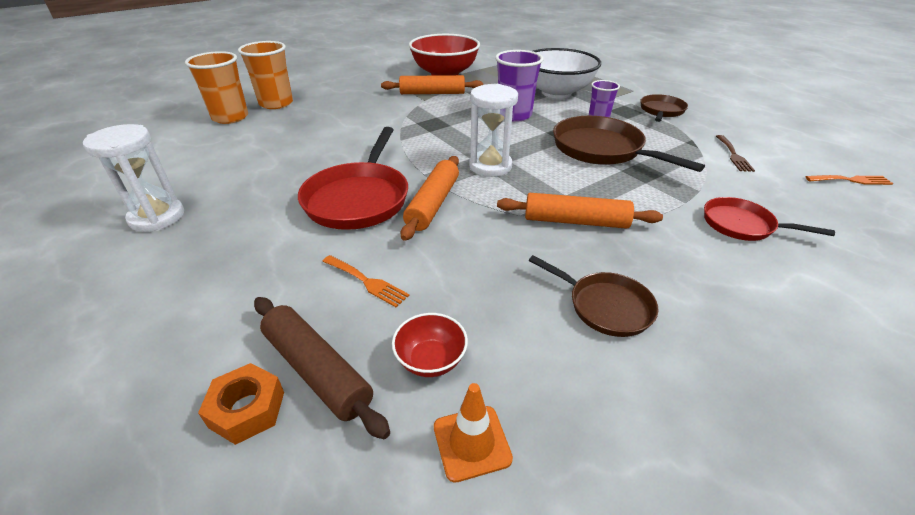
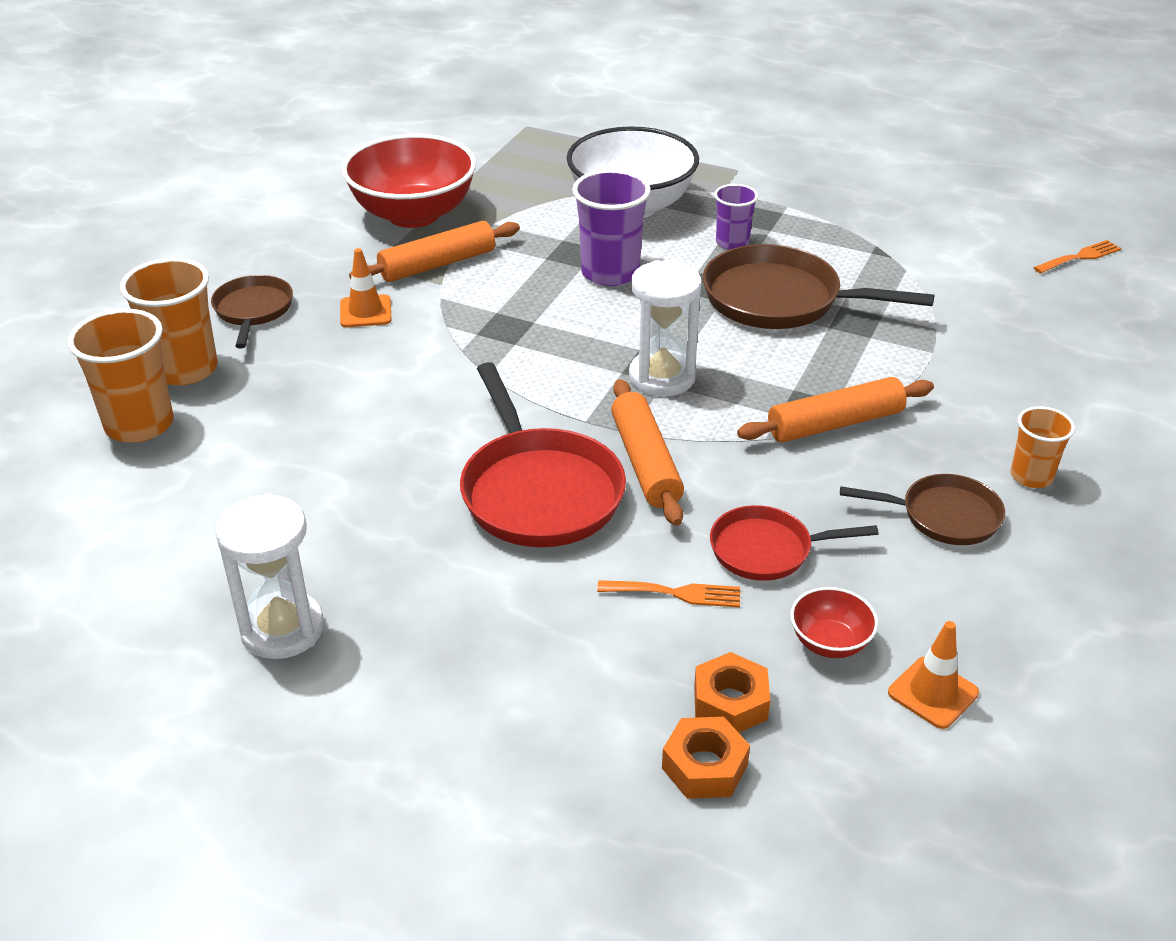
camera: 30 degrees left, 0 degrees up
brown rolling pin [254,297,390,439] -> orange nut [694,652,770,733]
brown pan [640,94,688,122] -> brown pan moved to [211,275,293,349]
red pan [704,197,835,241] -> red pan moved to [710,505,879,581]
brown fork [716,135,755,172] -> none
none -> orange traffic cone [340,248,392,327]
none -> orange cup [1011,406,1075,488]

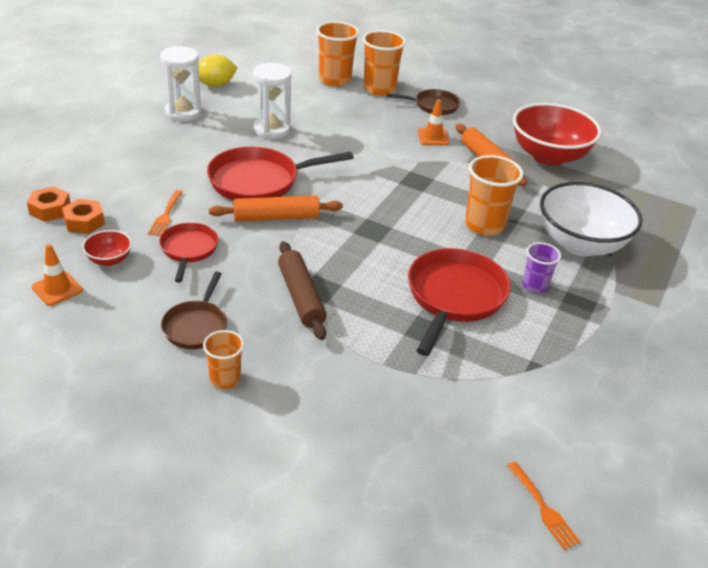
camera: 90 degrees right, 0 degrees up
purple cup [572,169,651,286] -> orange cup [465,155,523,236]
white hourglass [629,260,702,397] -> white hourglass moved to [253,63,292,139]
brown pan [703,244,934,329] -> red pan [408,248,511,356]
orange rolling pin [737,377,934,442] -> brown rolling pin [278,241,327,340]
none -> yellow lemon [198,54,238,87]

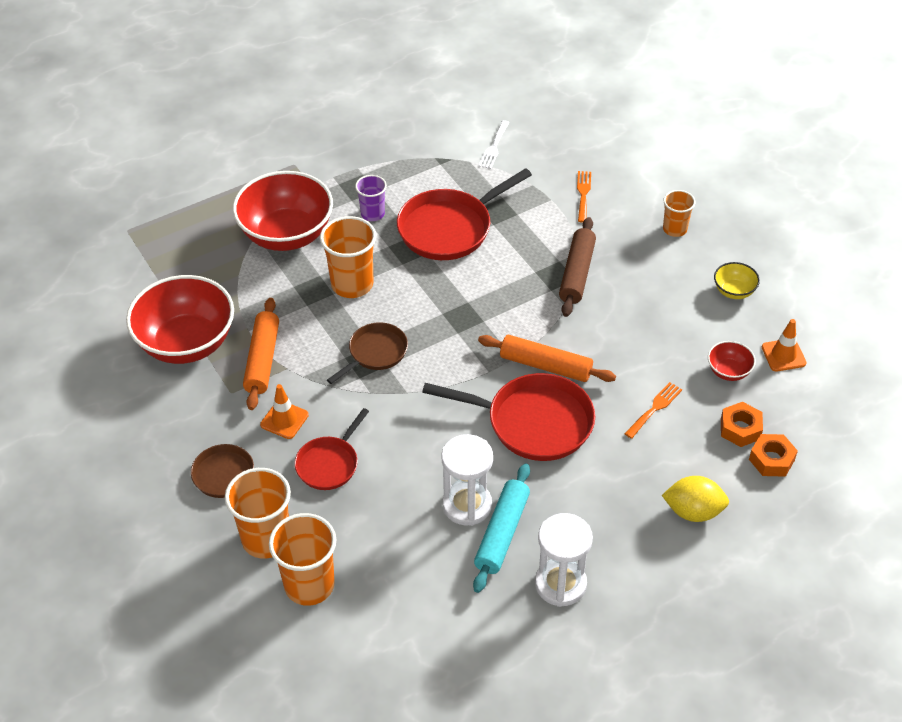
camera: 145 degrees left, 10 degrees up
red pan [159,223,219,282] -> red pan moved to [295,408,369,490]
brown pan [161,272,227,349] -> brown pan moved to [327,322,408,384]
yellow lemon [198,54,238,87] -> yellow lemon moved to [662,476,729,522]
orange fork [507,462,581,550] -> orange fork moved to [577,171,591,223]
white bowl [540,182,643,256] -> red bowl [233,171,333,251]
none -> turquoise rolling pin [473,464,530,593]
none -> white fork [478,120,510,169]
none -> yellow bowl [714,262,760,299]

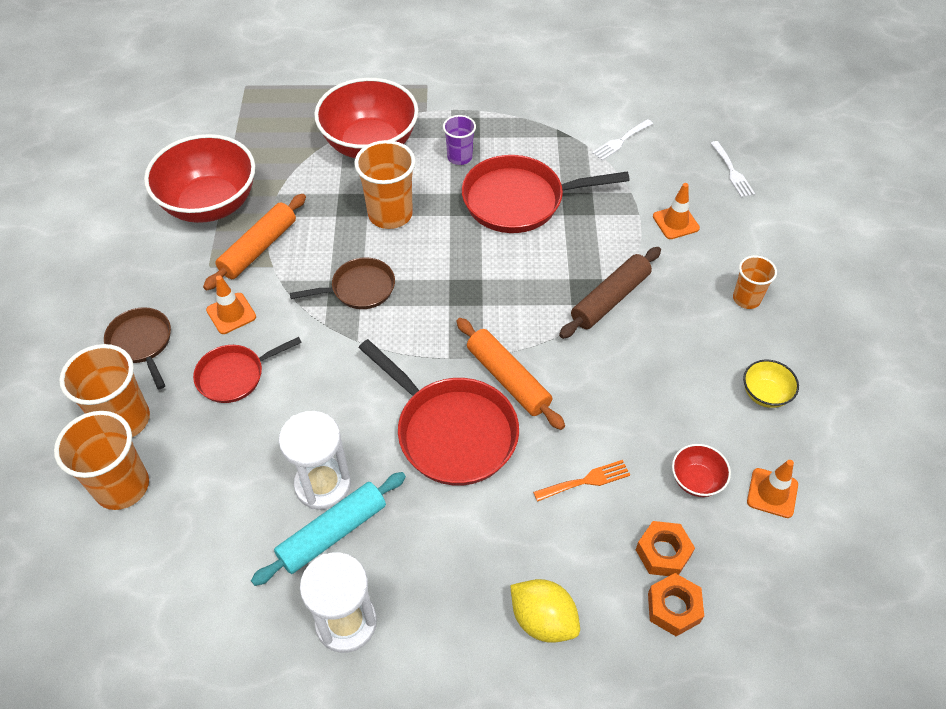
camera: 30 degrees right, 5 degrees up
orange fork [577,171,591,223] -> orange traffic cone [653,183,700,239]
none -> white fork [711,141,755,198]

